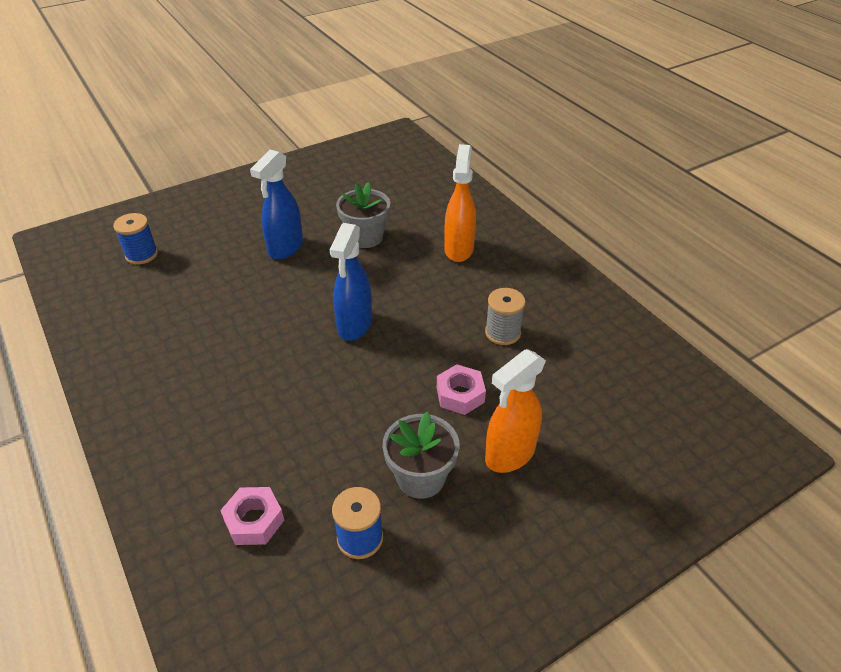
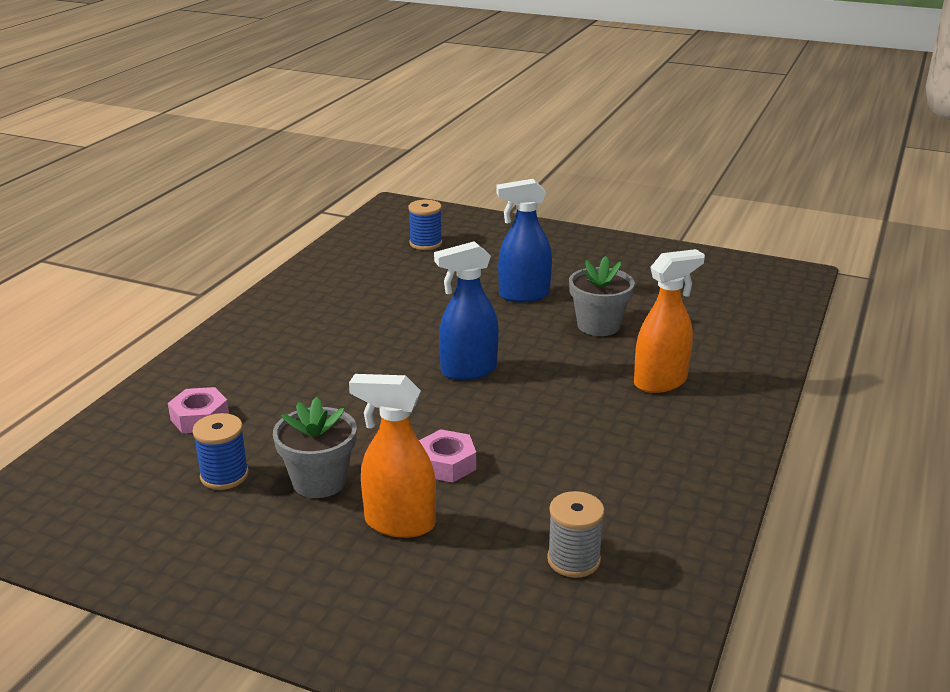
camera: 55 degrees right, 15 degrees down
grey spool [485,288,526,345] -> grey spool moved to [547,491,605,578]

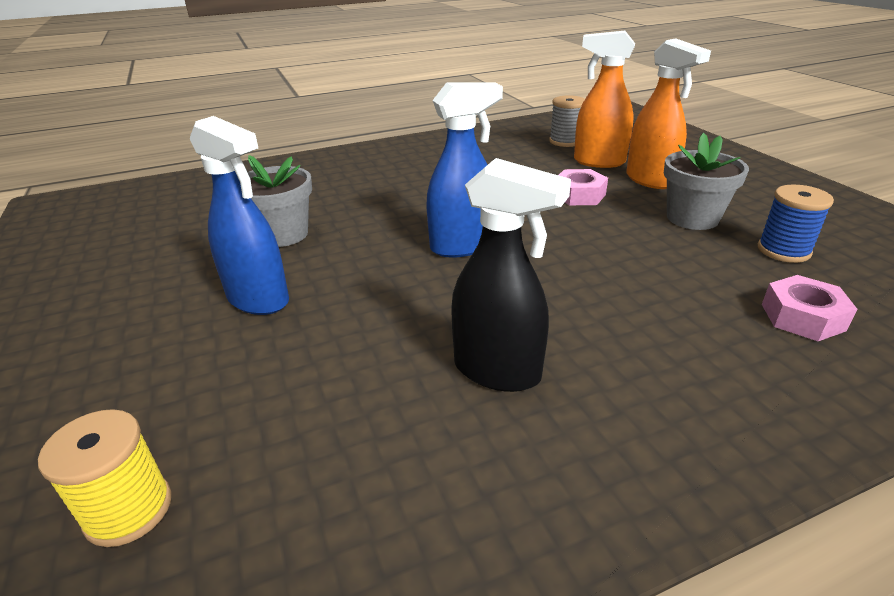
camera: 135 degrees left, 5 degrees up
blue spool [408,200,442,250] -> yellow spool [38,409,172,547]
blue spray bottle [434,241,499,380] -> blue spray bottle turned 45 degrees counterclockwise [426,82,503,257]
orange spray bottle [634,249,705,393] -> orange spray bottle moved to [574,31,635,168]
none -> black spray bottle [451,158,571,392]

